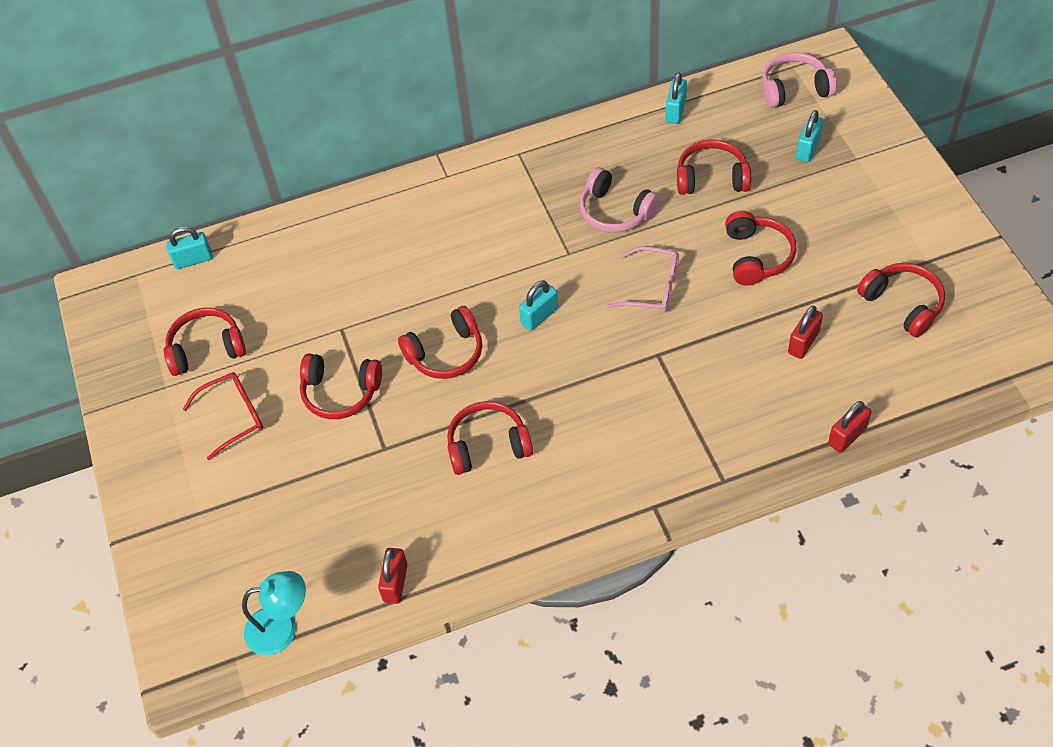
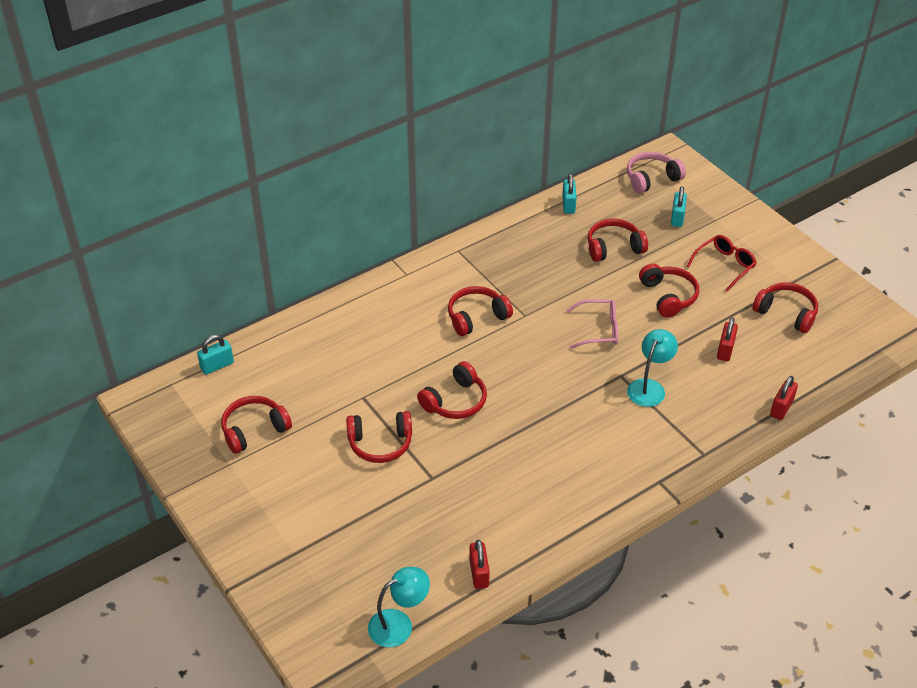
camera: 20 degrees left, 10 degrees down
red glasses [183,372,263,460] -> red glasses moved to [687,235,757,291]
red headphones [447,401,533,475] -> red headphones moved to [448,286,513,336]
turquoise padlock [519,280,558,331] -> none
pink headphones [580,167,660,233] -> none
none -> turquoise lamp [627,329,678,407]

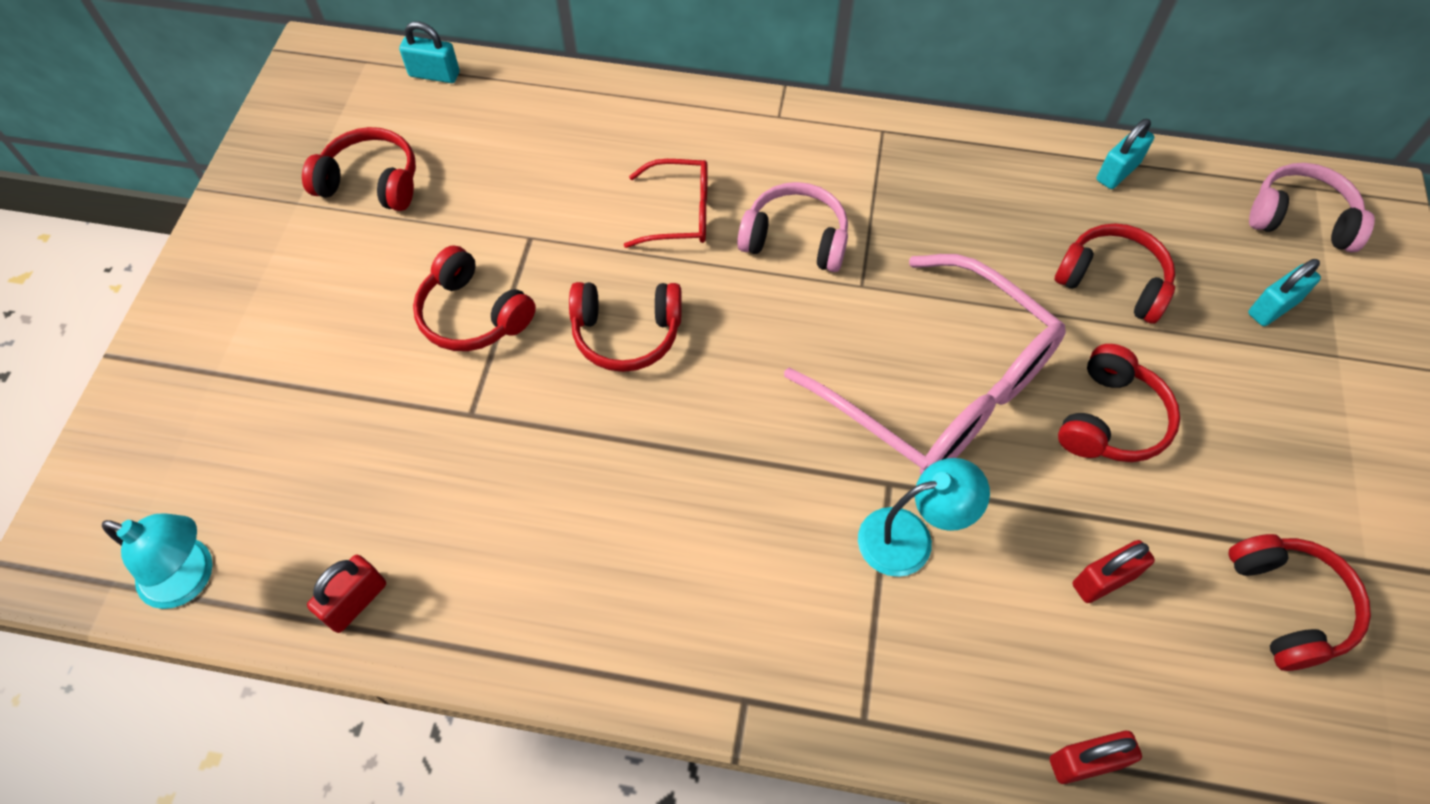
camera: 45 degrees right, 15 degrees up
red headphones [448,286,513,336] -> pink headphones [737,182,848,272]
pink glasses [566,299,618,349] -> pink glasses [784,254,1066,474], size x2.05
red glasses [687,235,757,291] -> red glasses moved to [624,159,708,248]

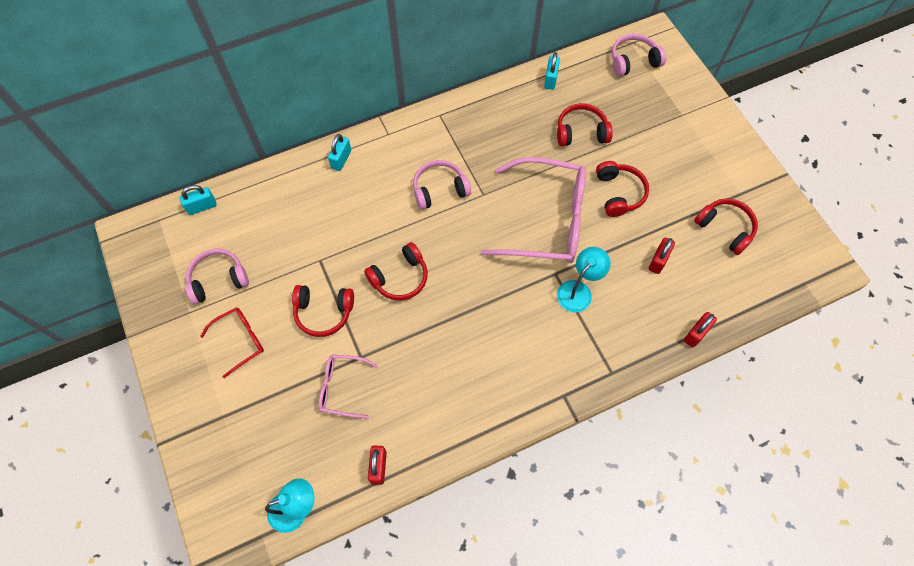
camera: 35 degrees left, 5 degrees up
red headphones [302,127,416,211] -> pink headphones [185,249,249,305]
red glasses [624,159,708,248] -> red glasses moved to [200,307,264,378]
turquoise padlock [1248,259,1321,326] -> turquoise padlock moved to [328,134,351,171]
none -> pink glasses [319,355,378,418]

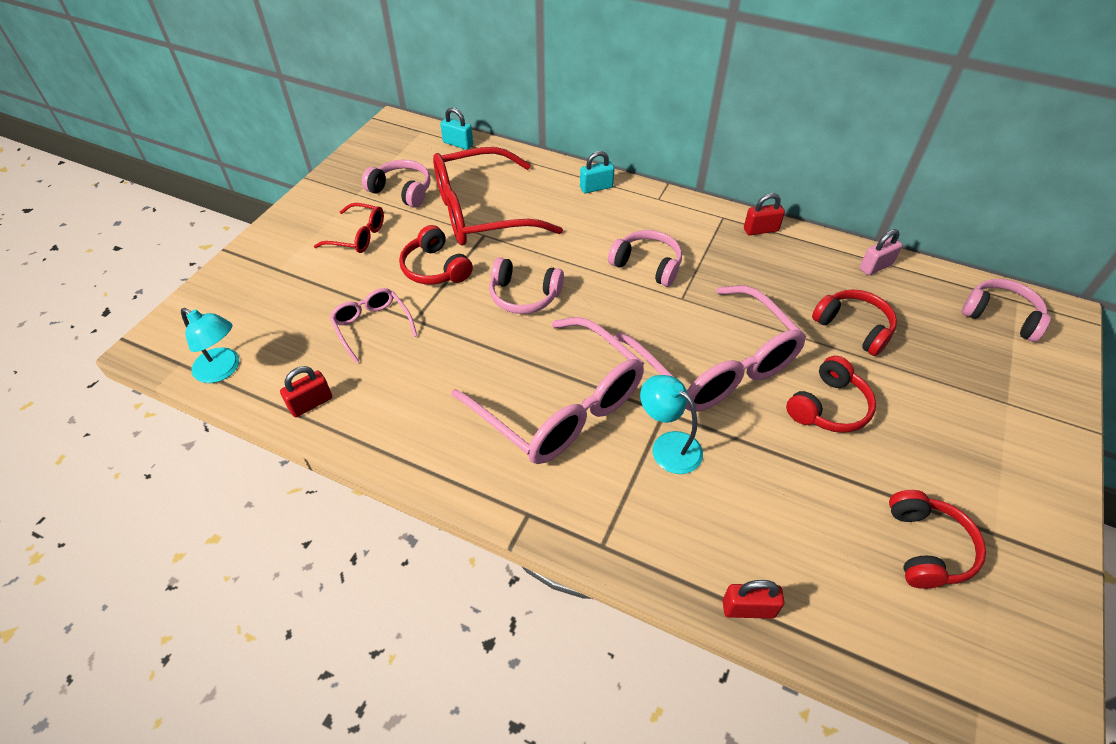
camera: 50 degrees right, 15 degrees down
red headphones [364,242,428,301] -> pink headphones [489,257,564,314]
turquoise padlock [544,52,560,90] -> pink padlock [859,229,903,275]
turquoise lamp [557,247,611,312] -> turquoise lamp turned 135 degrees counterclockwise [640,375,703,474]
red padlock [649,238,675,274] -> red padlock moved to [744,193,785,235]
none -> red glasses [433,147,563,245]
none -> pink glasses [451,317,644,464]

